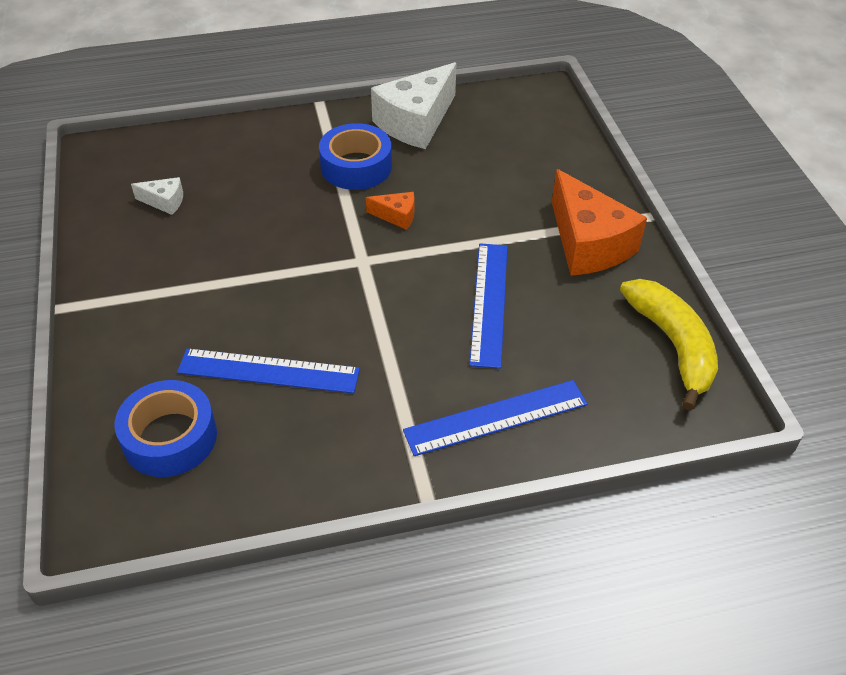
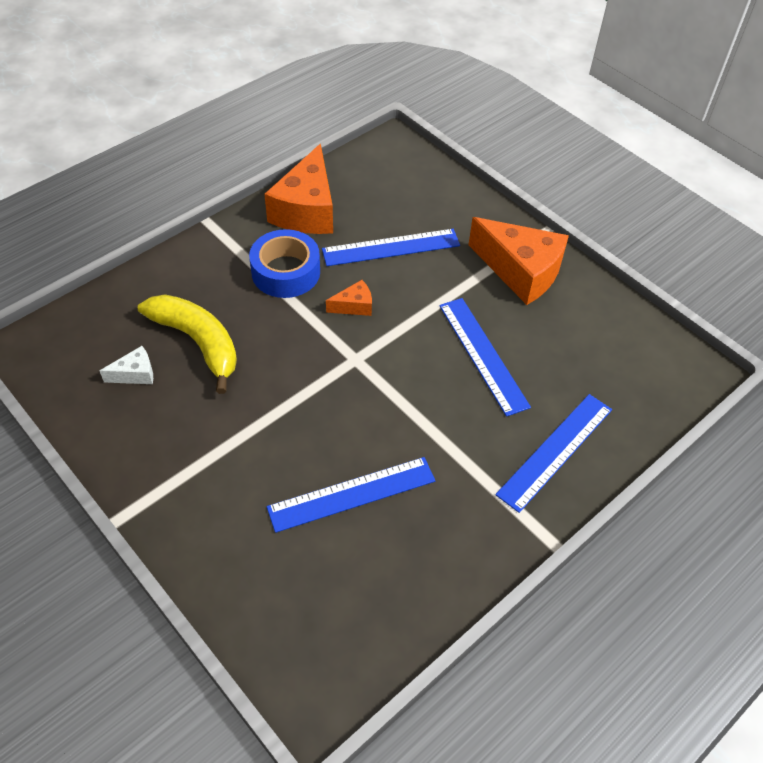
camera: 30 degrees left, 5 degrees up
blue tape [115,380,217,477] -> none
white cheese [371,62,457,149] -> orange cheese [264,144,333,234]
yellow banana [620,279,718,411] -> yellow banana moved to [138,294,237,394]
none -> blue ruler [322,229,460,266]

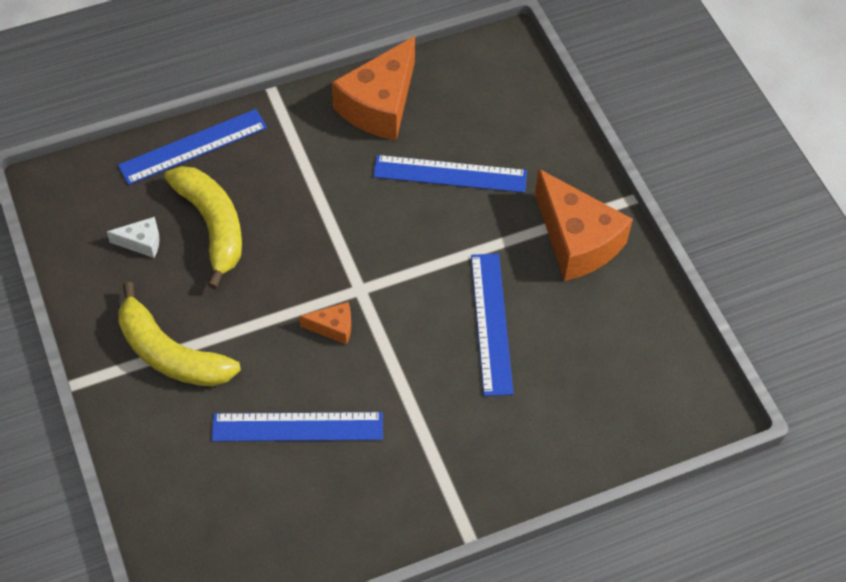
camera: 20 degrees right, 5 degrees up
blue tape [249,229,320,298] -> none
orange cheese [326,280,372,316] -> orange cheese moved to [299,302,351,345]
blue ruler [495,394,612,513] -> blue ruler moved to [118,109,267,185]
none -> yellow banana [118,282,241,387]

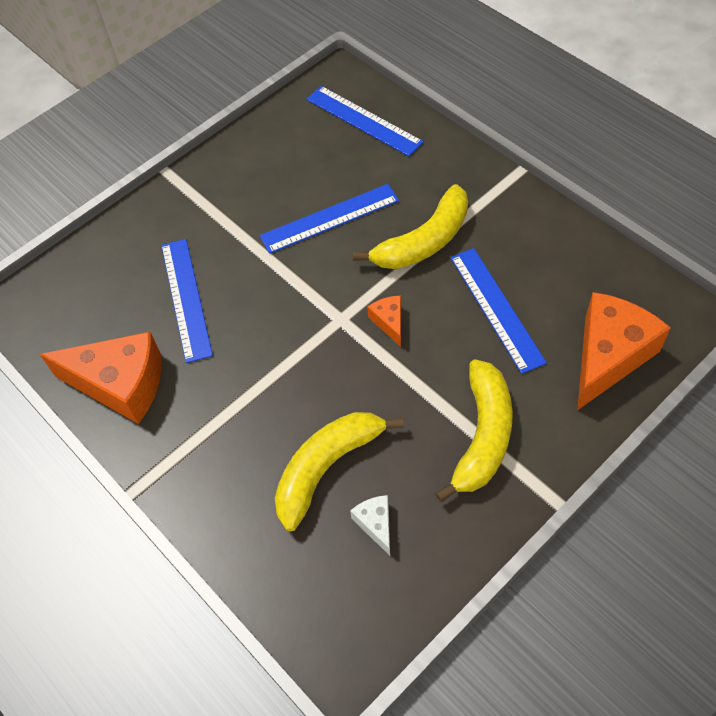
camera: 105 degrees left, 0 degrees up
blue ruler [118,109,267,185] -> blue ruler moved to [306,86,424,156]
orange cheese [535,169,633,281] -> orange cheese moved to [577,292,671,410]
none -> yellow banana [353,184,468,269]

